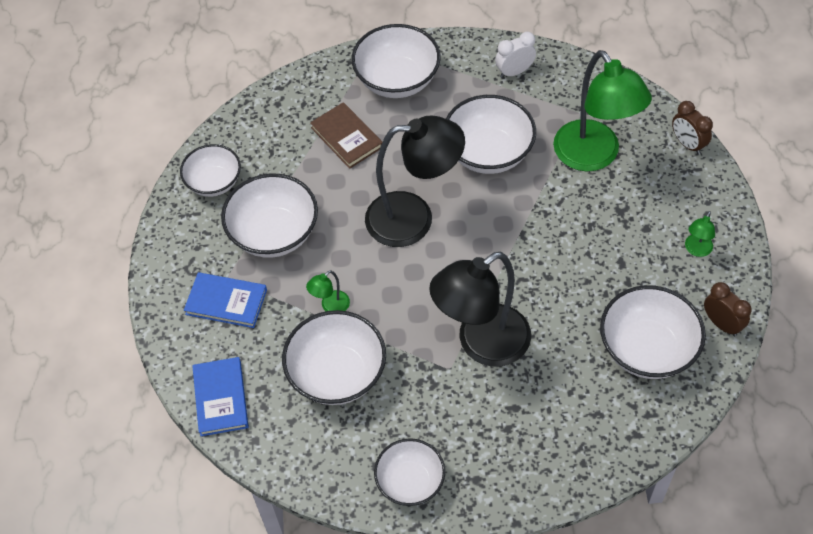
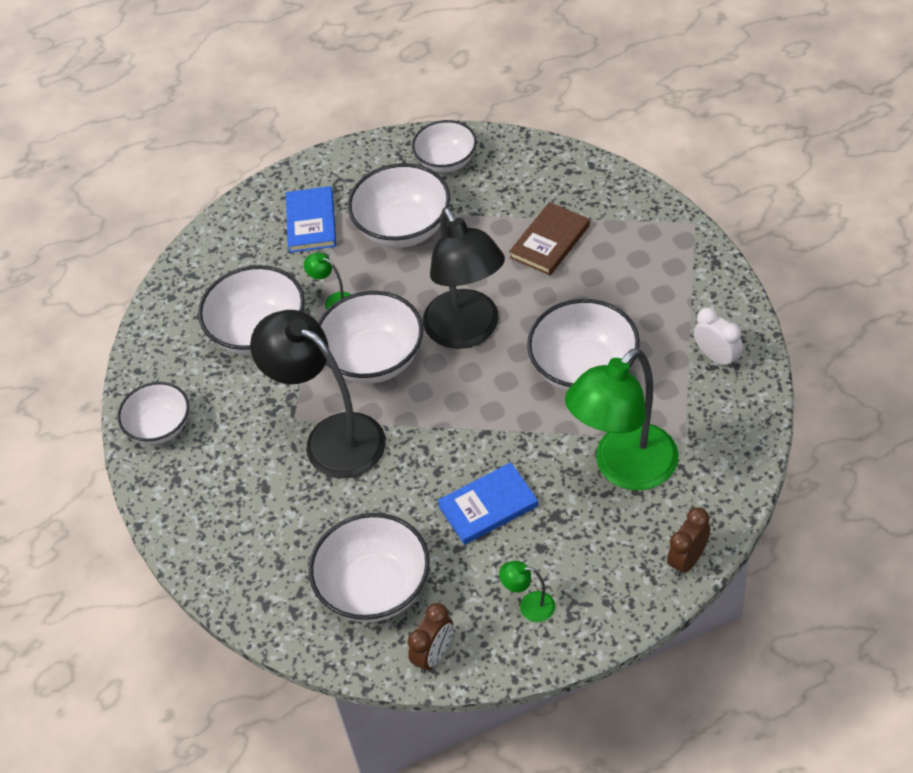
camera: 75 degrees right, 5 degrees down
blue book [192,357,249,436] -> blue book moved to [437,462,538,545]
white bowl [352,24,441,98] -> white bowl moved to [318,291,423,384]

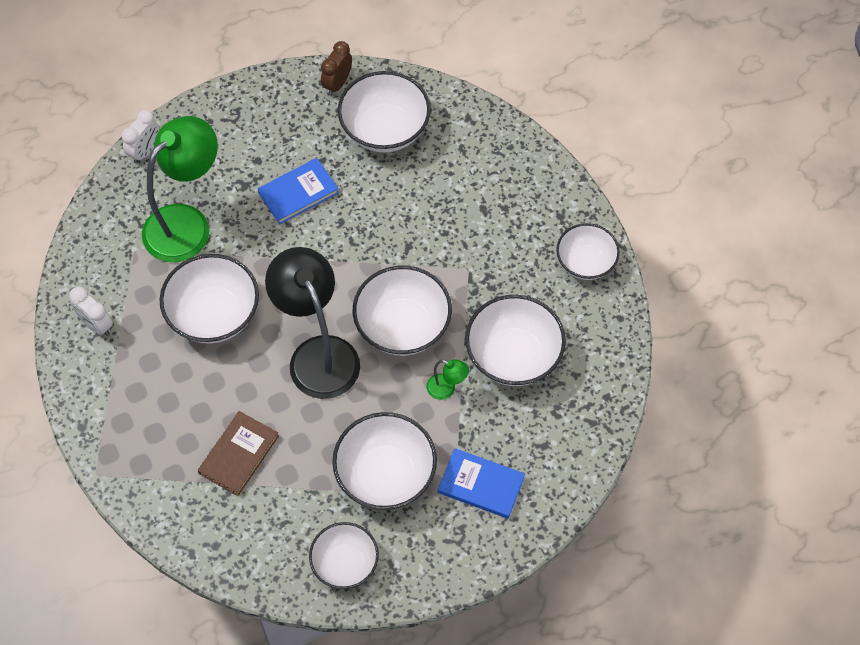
camera: 170 degrees right, 10 degrees up
black lamp [250,310,386,478] -> none
blue book [286,186,336,253] -> blue book turned 60 degrees counterclockwise [438,448,525,519]
green lamp [499,561,555,622] -> none
brown clock [667,507,711,576] -> white clock [122,110,160,163]

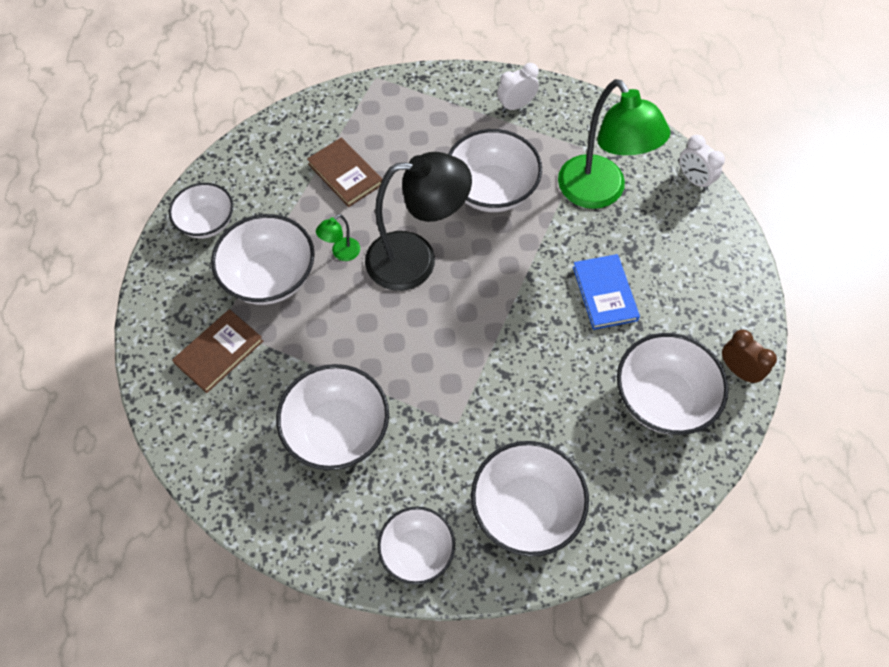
camera: 110 degrees right, 0 degrees up
white bowl [353,266,452,356] -> white bowl moved to [471,441,589,557]
green lamp [427,359,469,400] -> green lamp moved to [316,215,360,261]
blue book [438,448,525,519] -> brown book [172,309,263,393]

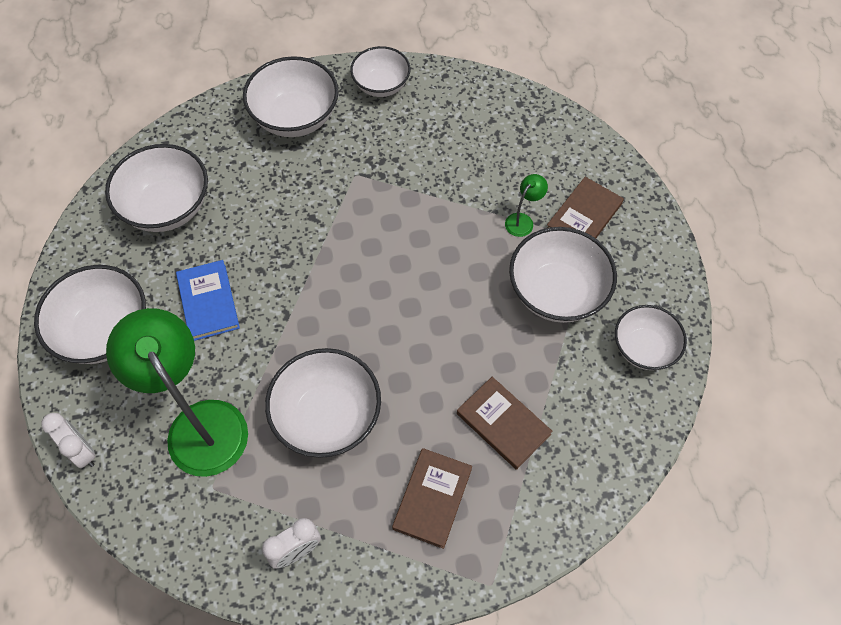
camera: 175 degrees right, 0 degrees up
white bowl [276,364,389,470] -> white bowl moved to [34,265,146,364]
green lamp [316,215,360,261] -> green lamp moved to [505,174,548,237]
black lamp [365,152,472,291] -> none
brown clock [722,330,777,384] -> none
none -> brown book [392,448,472,549]

